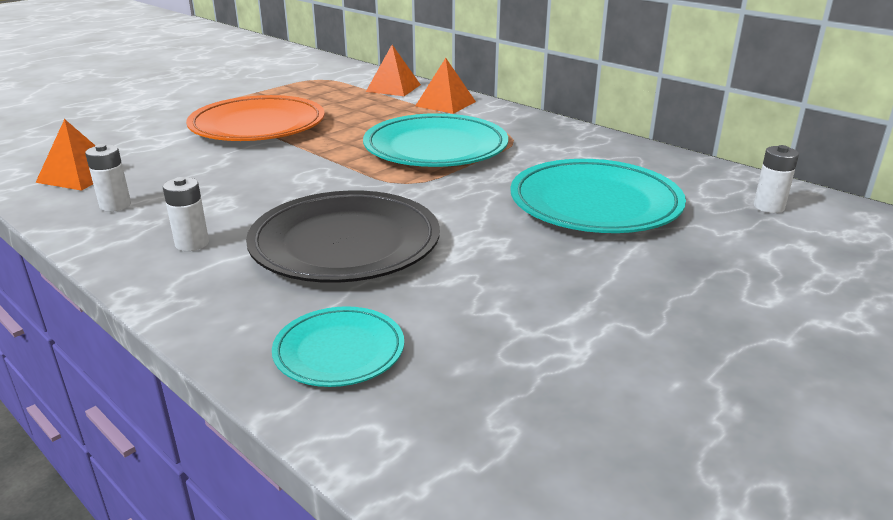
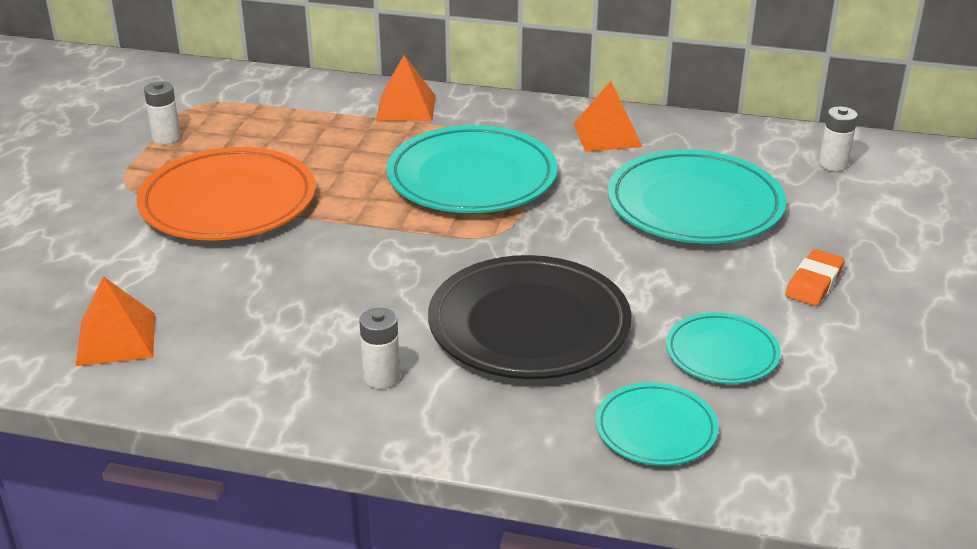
camera: 30 degrees left, 5 degrees up
white battery [85,144,131,212] -> white battery moved to [144,82,181,144]
orange pyramid [366,45,421,96] -> orange pyramid moved to [573,81,643,152]
none -> turquoise plate [666,312,781,384]
none -> orange eraser [785,249,845,306]

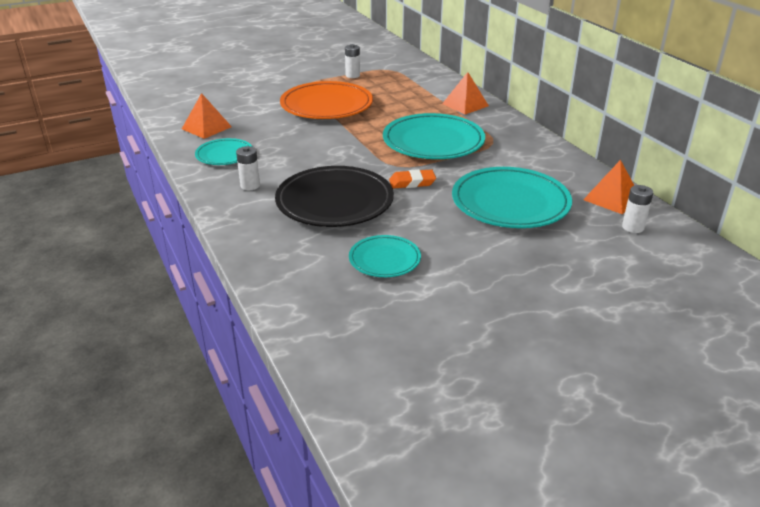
camera: 50 degrees right, 0 degrees up
orange pyramid [573,81,643,152] -> orange pyramid moved to [583,160,635,214]
turquoise plate [595,383,719,466] -> turquoise plate moved to [195,138,252,165]
orange eraser [785,249,845,306] -> orange eraser moved to [389,169,436,189]

